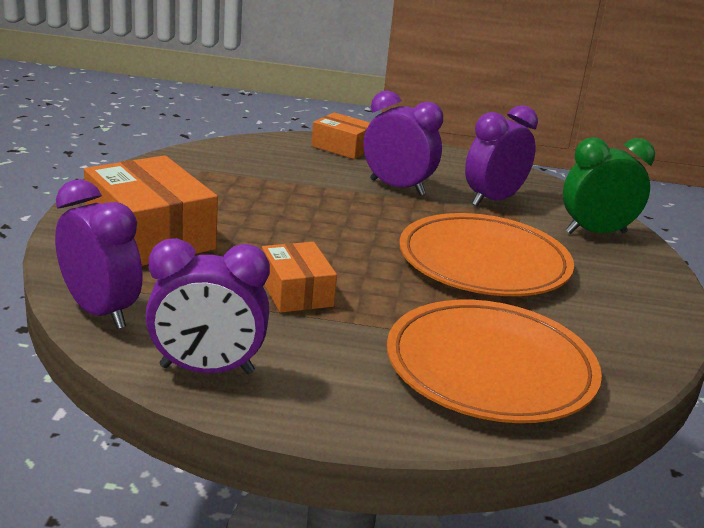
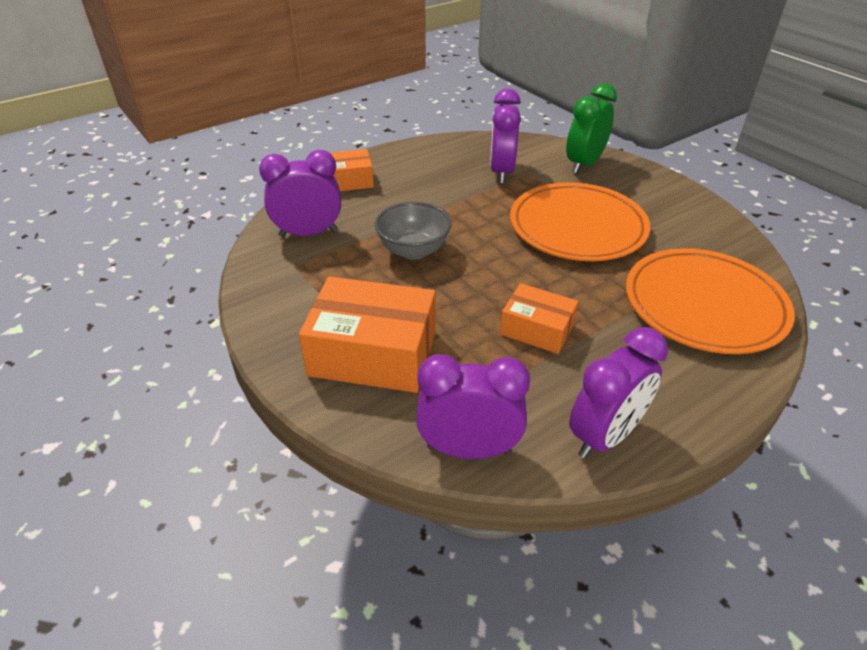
camera: 40 degrees left, 15 degrees up
purple clock [363,90,443,196] -> purple clock moved to [259,150,341,237]
none -> grey bowl [375,202,451,260]

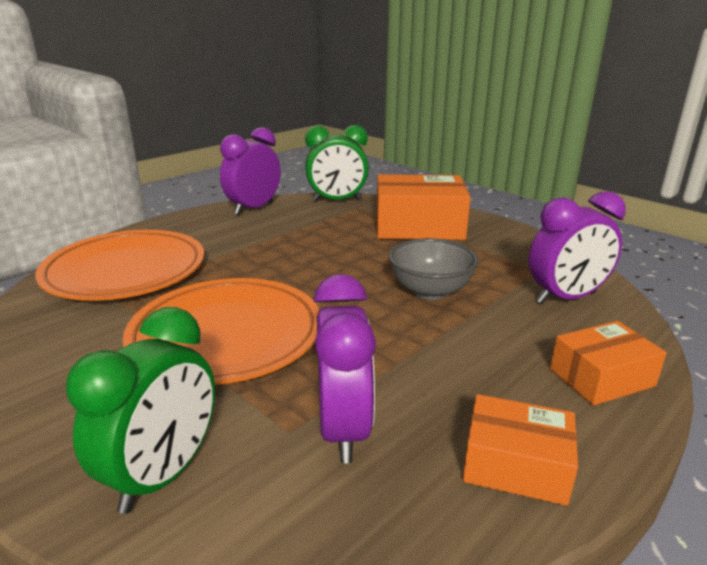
camera: 170 degrees right, 15 degrees down
purple clock [416,354,530,459] -> green clock [305,125,369,202]
orange box [500,283,578,354] -> orange box moved to [463,394,578,506]

